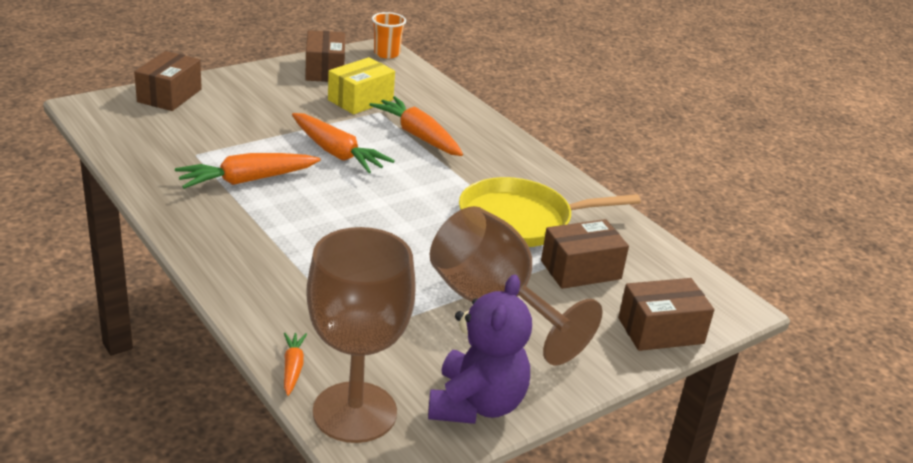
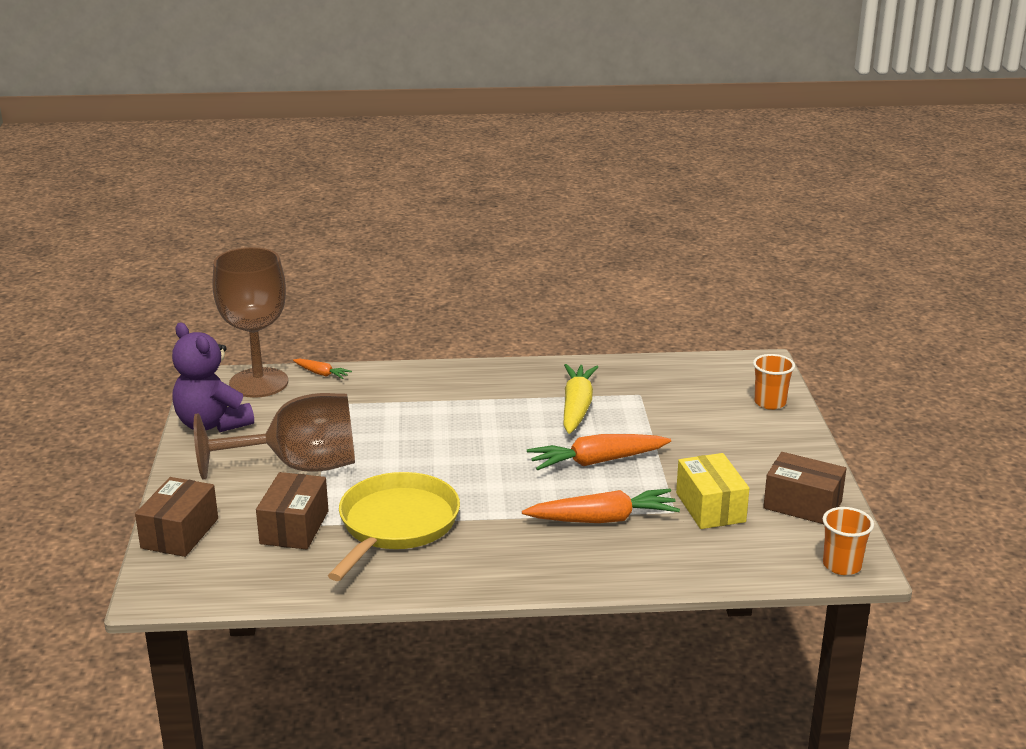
camera: 125 degrees right, 5 degrees down
brown box [134,51,202,111] -> orange cup [753,354,795,410]
orange carrot [175,153,321,189] -> yellow carrot [563,364,598,434]

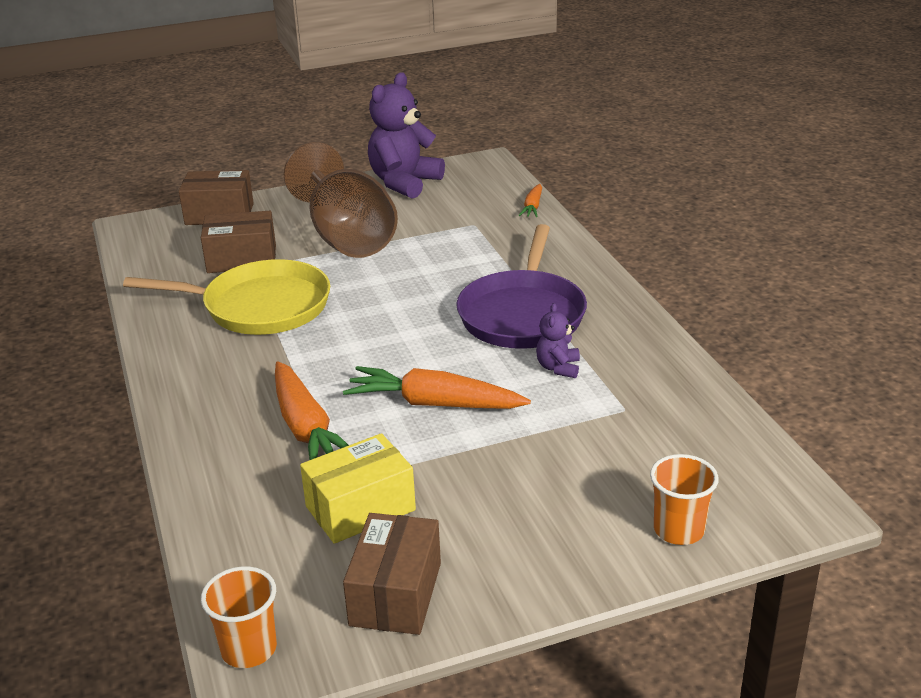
camera: 75 degrees right, 5 degrees up
brown goblet [212,247,288,398] -> none
orange carrot [527,434,671,470] -> orange carrot turned 45 degrees counterclockwise [343,366,531,409]
yellow carrot [563,364,598,434] -> purple teddy bear [536,303,580,378]
none -> purple pan [456,224,587,349]

